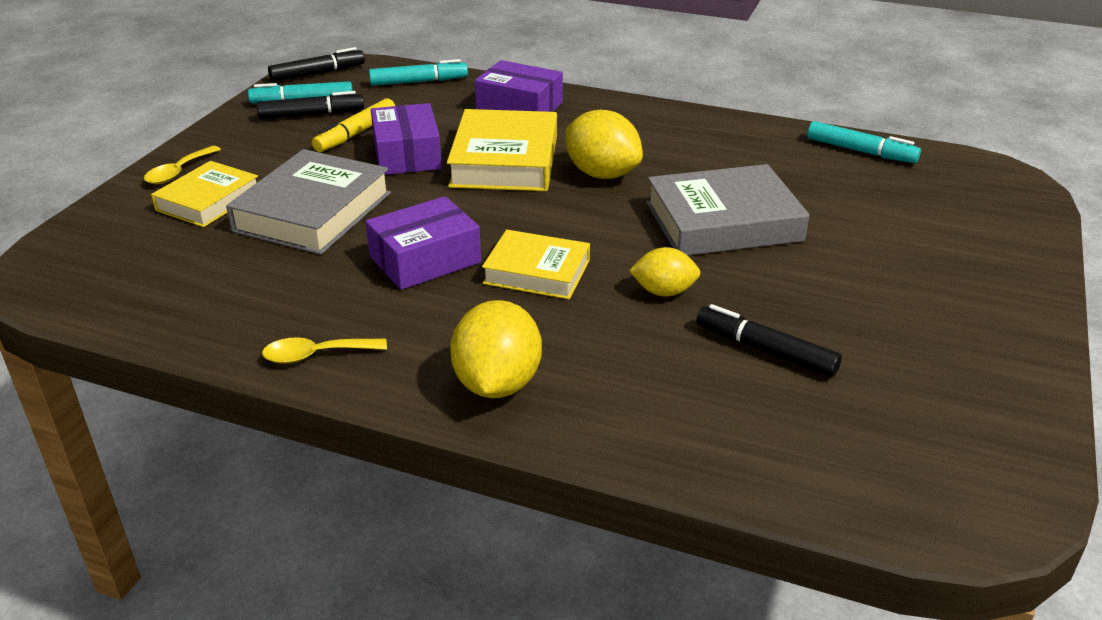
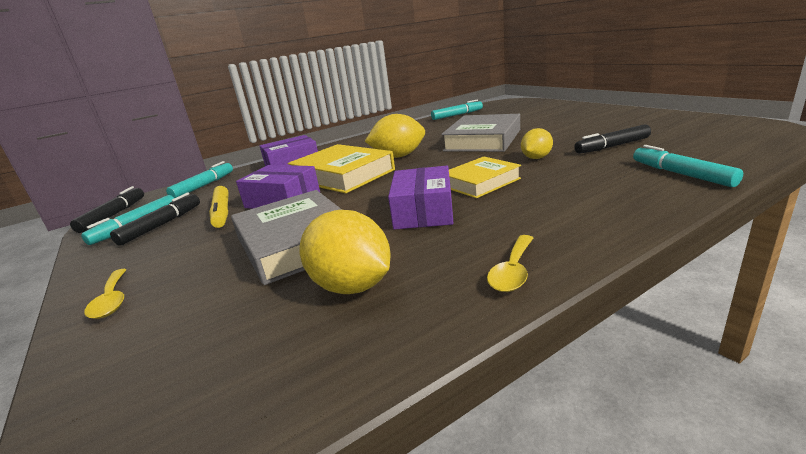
camera: 50 degrees left, 10 degrees down
yellow book [151,161,258,227] -> none
yellow lemon [450,300,542,398] -> yellow lemon moved to [300,210,391,294]
none -> turquoise marker [633,145,743,187]

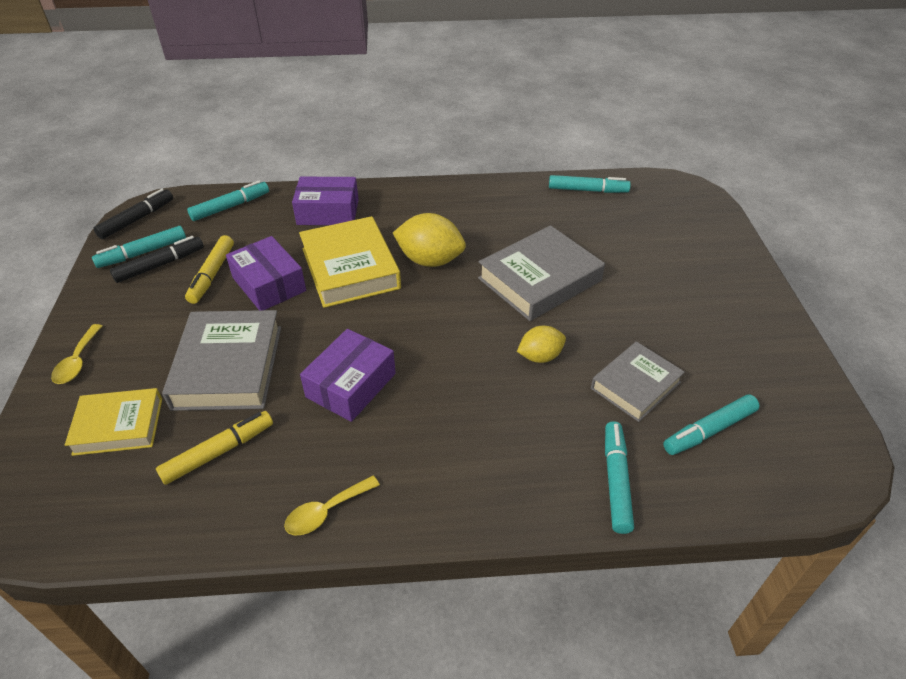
camera: 25 degrees right, 20 degrees up
yellow lemon [300,210,391,294] -> yellow marker [156,411,273,485]
yellow book [449,157,521,198] -> yellow book moved to [65,388,162,456]
black marker [574,125,651,153] -> grey book [591,341,685,422]
none -> turquoise marker [663,394,760,455]

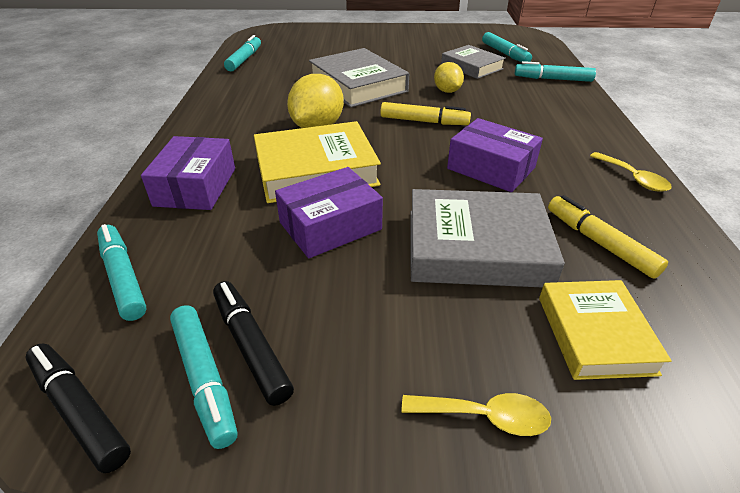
camera: 85 degrees left, 5 degrees down
yellow marker [185,235,234,304] -> yellow marker moved to [380,102,471,125]

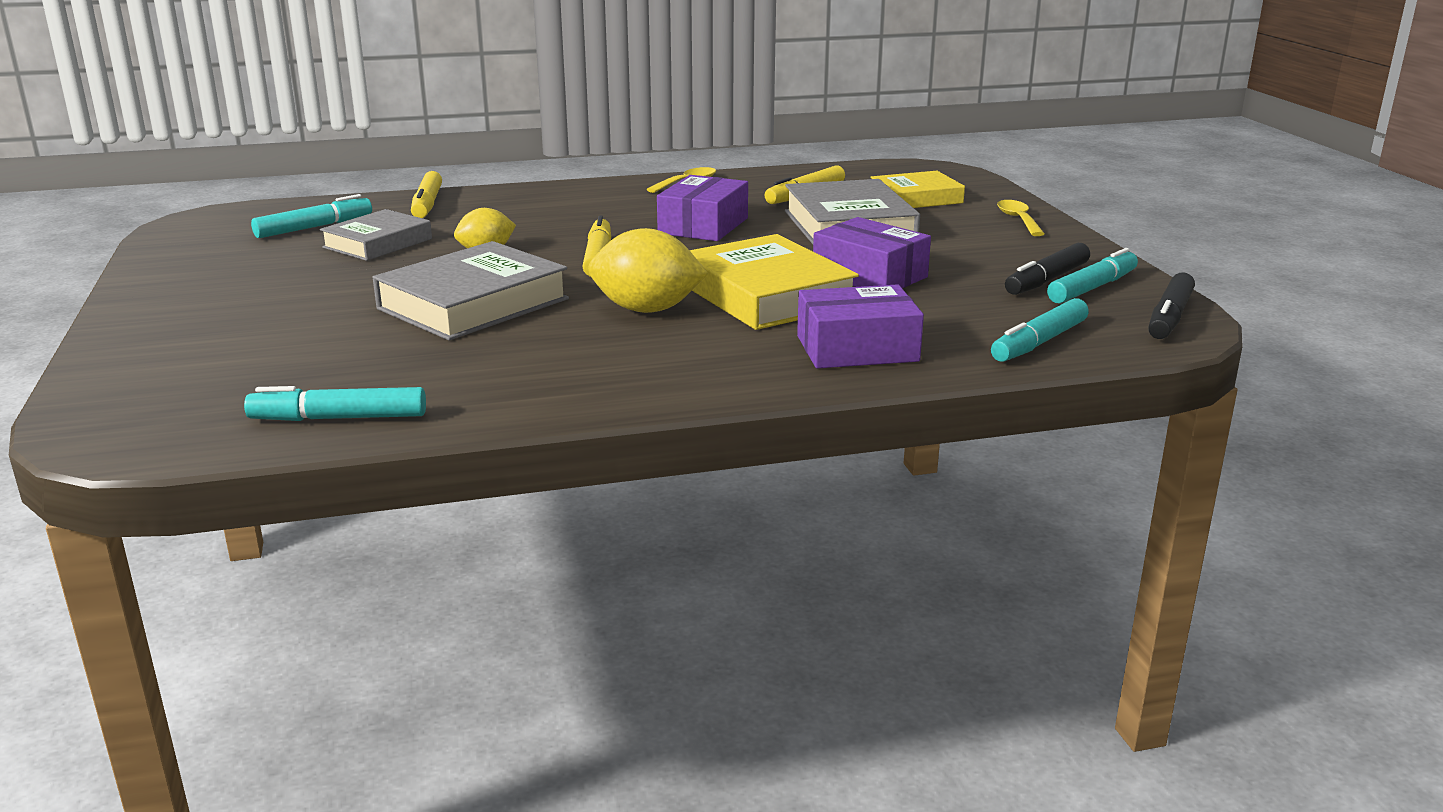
camera: 105 degrees left, 15 degrees down
turquoise marker [515,61,596,82] -> yellow marker [411,171,442,218]

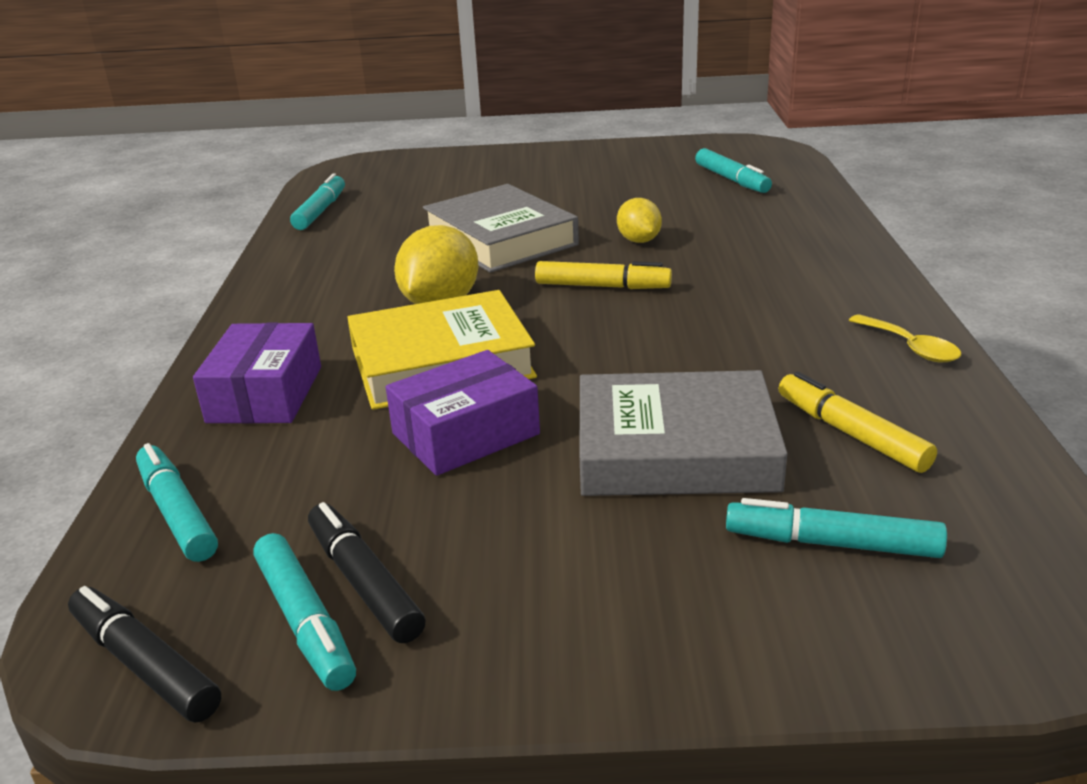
camera: 105 degrees right, 5 degrees up
grey book [320,209,432,261] -> none
yellow marker [411,171,442,218] -> none
purple box [657,175,748,241] -> none
yellow book [870,171,965,208] -> turquoise marker [726,498,947,558]
yellow spoon [997,200,1044,236] -> none

